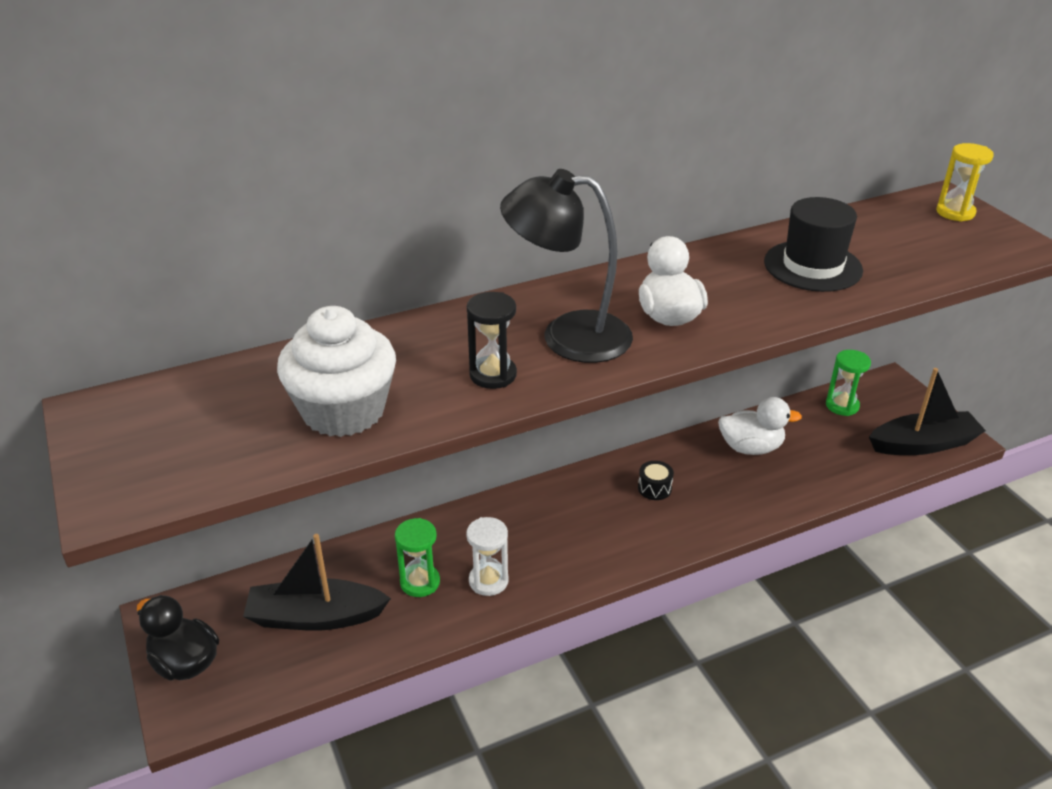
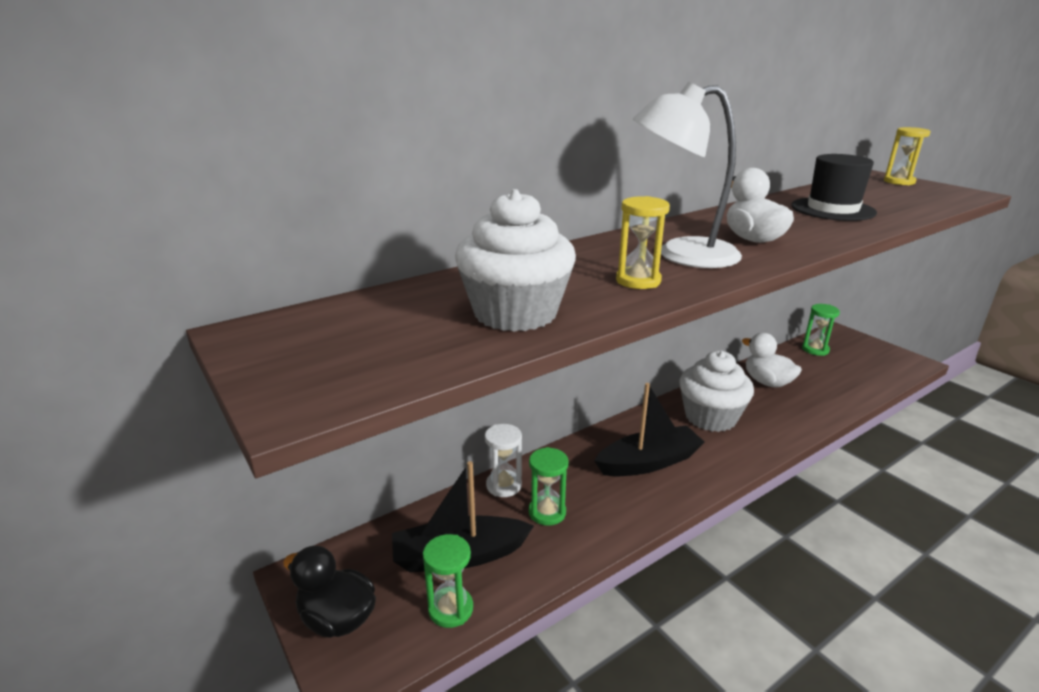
camera: 10 degrees left, 10 degrees down
white hourglass [466,517,509,596] -> white hourglass moved to [485,424,522,497]
black hourglass [467,292,517,389] -> yellow hourglass [616,196,670,289]
black lamp [500,169,633,363] -> white lamp [633,82,742,268]
black drum [638,461,674,500] -> white cupcake [679,351,754,432]
white duck [718,397,802,455] -> white duck turned 120 degrees counterclockwise [742,333,802,388]
black boat [869,368,986,455] -> black boat moved to [594,383,705,476]
none -> green hourglass [423,534,473,628]

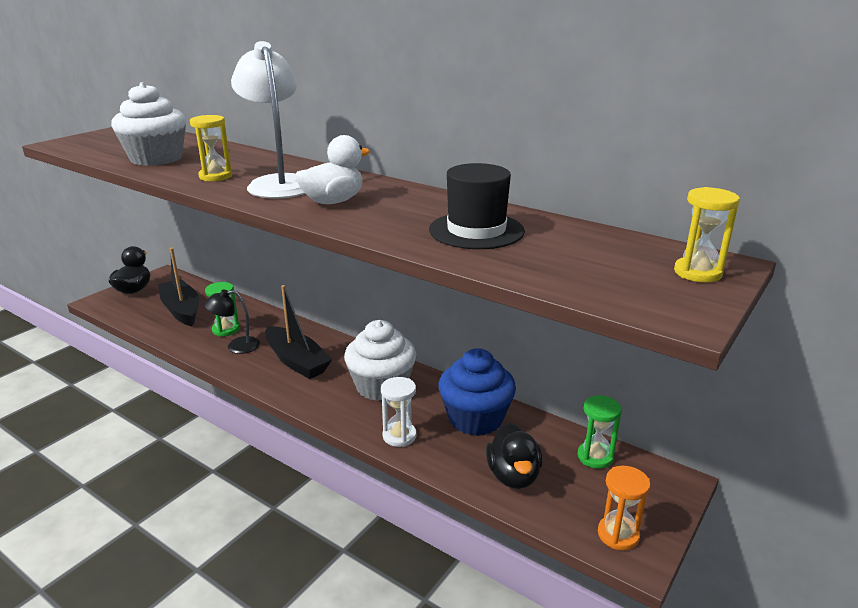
camera: 70 degrees right, 0 degrees up
green hourglass [423,534,473,628] -> none
white hourglass [485,424,522,497] -> white hourglass moved to [381,377,417,447]
white duck [742,333,802,388] -> blue cupcake [438,348,516,436]
none -> black lamp [204,289,260,354]
none -> black duck [486,422,543,489]
none -> orange hourglass [598,466,650,550]

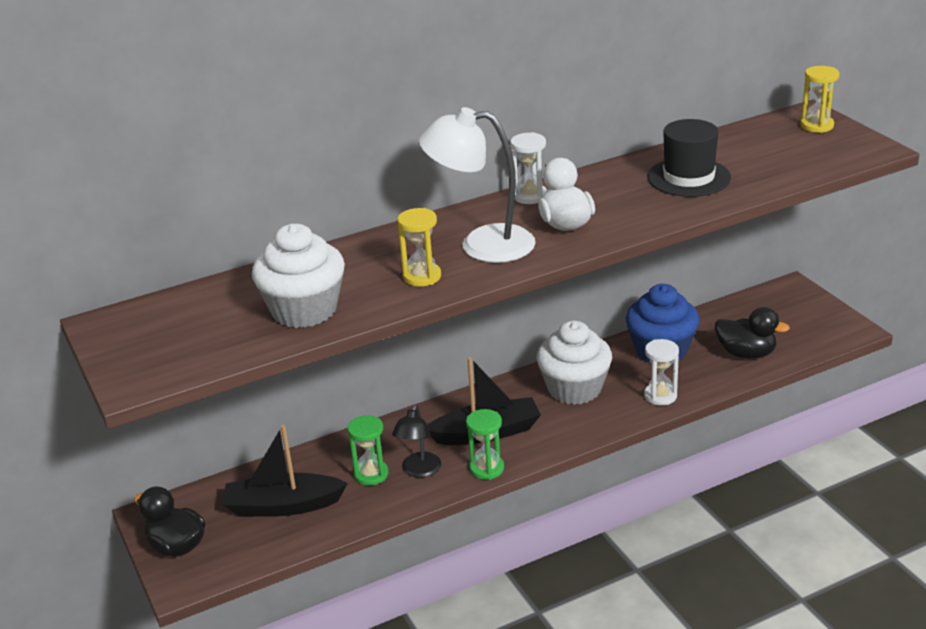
camera: 60 degrees left, 5 degrees up
green hourglass [577,395,622,469] -> green hourglass moved to [466,409,504,480]
orange hourglass [598,466,650,550] -> none
none -> white hourglass [510,132,547,204]

